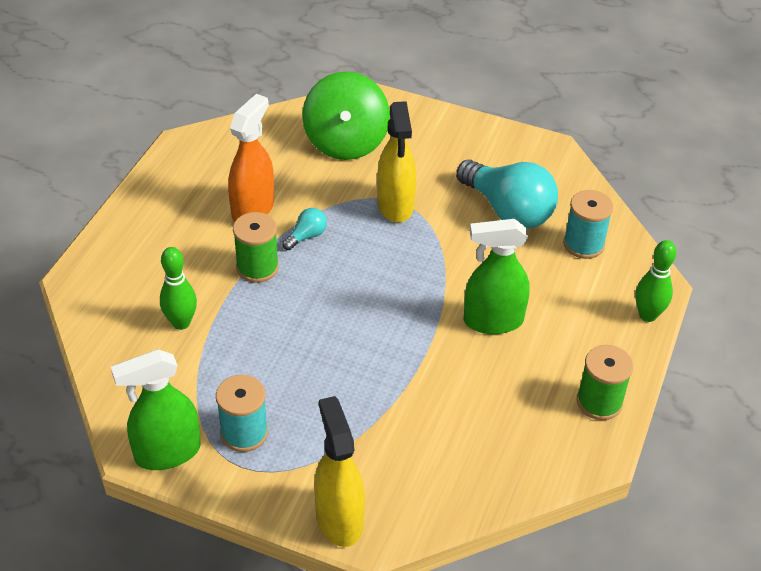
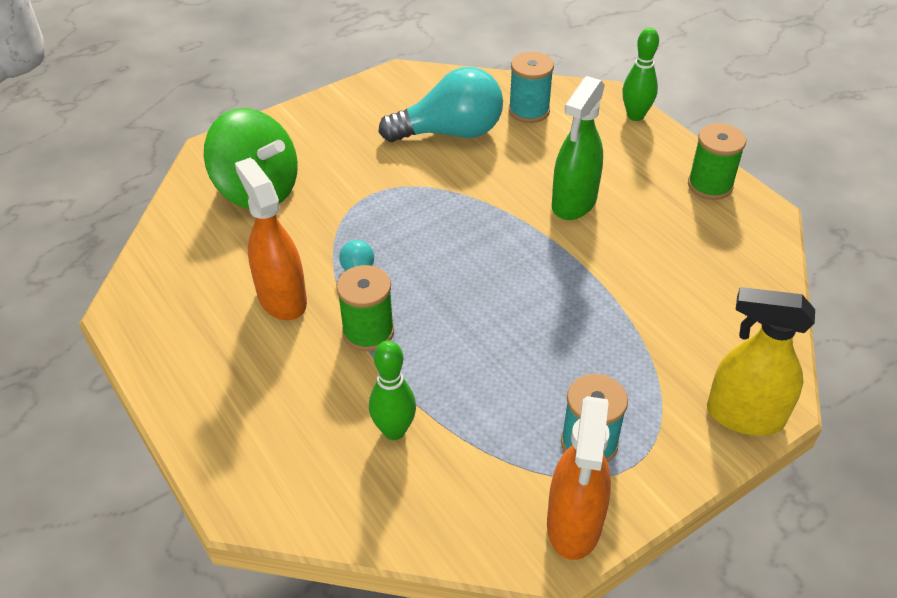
camera: 55 degrees left, 0 degrees up
green spray bottle [111,349,201,470] -> orange spray bottle [547,396,611,560]
yellow spray bottle [377,101,416,223] -> none

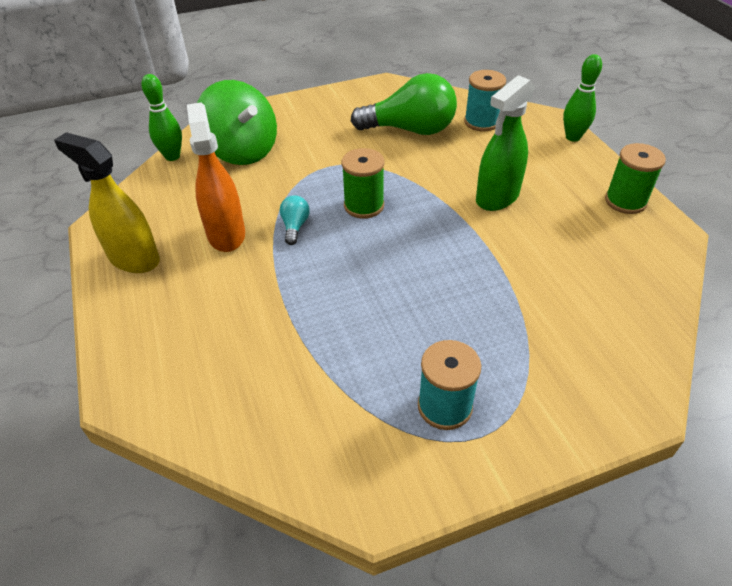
camera: 15 degrees right, 0 degrees up
green spool [336,265,394,351] -> green spool moved to [342,148,385,219]
green bowling pin [369,340,416,440] -> green bowling pin moved to [141,74,182,161]
turquoise light bulb [379,67,503,142] -> green light bulb [351,73,457,135]
orange spray bottle [547,396,611,560] -> none
yellow spray bottle [707,287,815,436] -> yellow spray bottle moved to [54,132,160,273]

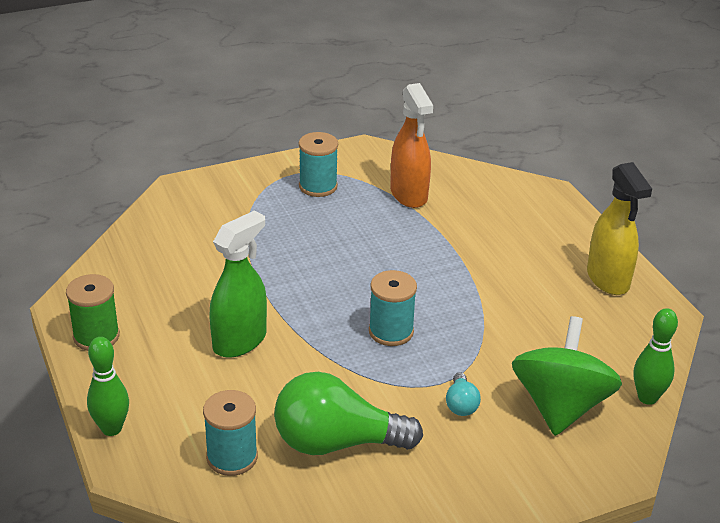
camera: 175 degrees right, 10 degrees down
yellow spray bottle [54,132,160,273] -> yellow spray bottle turned 45 degrees clockwise [587,162,652,295]
orange spray bottle [187,102,245,252] -> orange spray bottle moved to [390,83,433,208]
green spinning top [197,80,277,165] -> green spinning top turned 60 degrees clockwise [512,316,622,436]
turquoise light bulb [280,195,310,245] -> turquoise light bulb moved to [446,372,481,416]
green spool [342,148,385,219] -> turquoise spool [369,270,417,346]

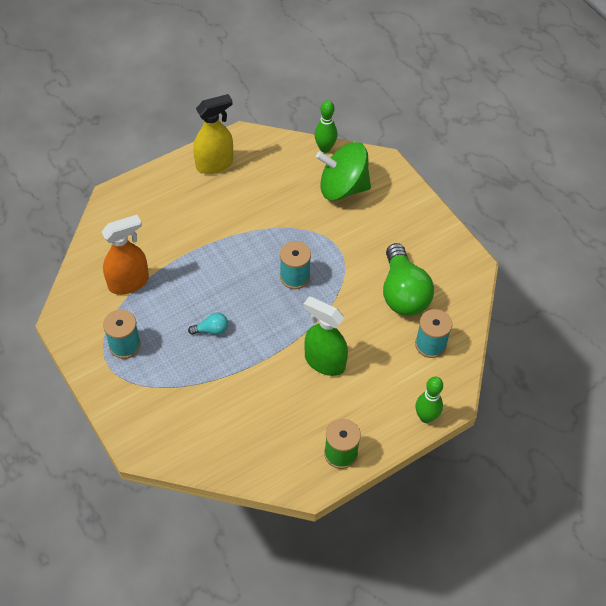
camera: 100 degrees left, 20 degrees up
turquoise light bulb [446,372,481,416] -> turquoise light bulb moved to [188,312,228,335]

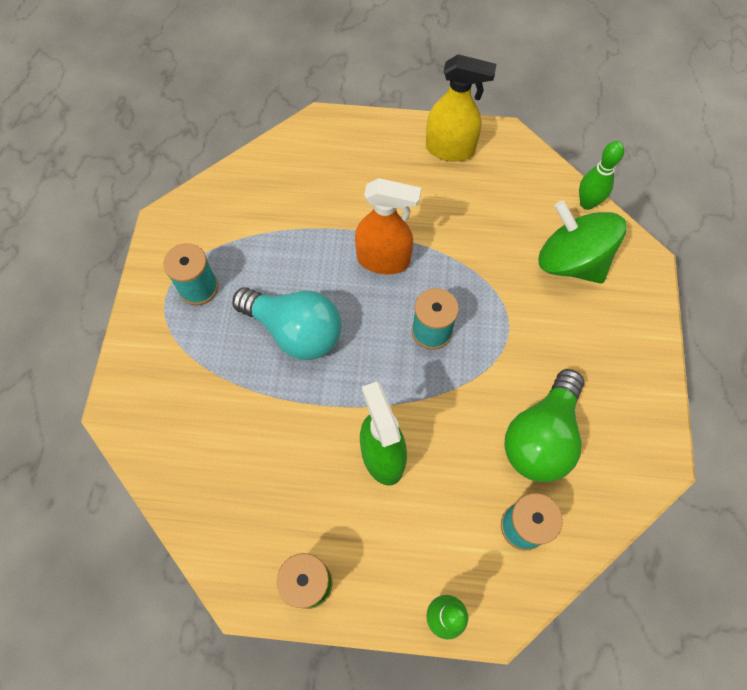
camera: 40 degrees right, 10 degrees up
orange spray bottle [102,215,149,295] -> orange spray bottle moved to [355,178,421,274]
turquoise light bulb [188,312,228,335] -> turquoise light bulb [233,287,342,360], size x2.28

